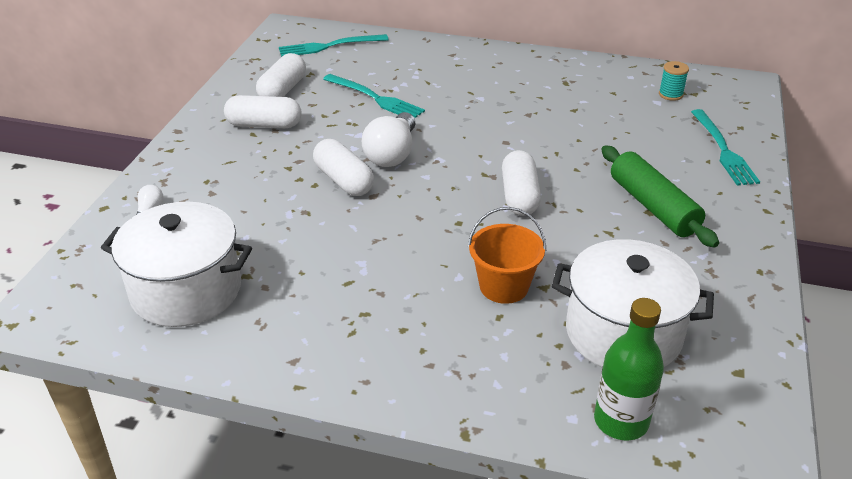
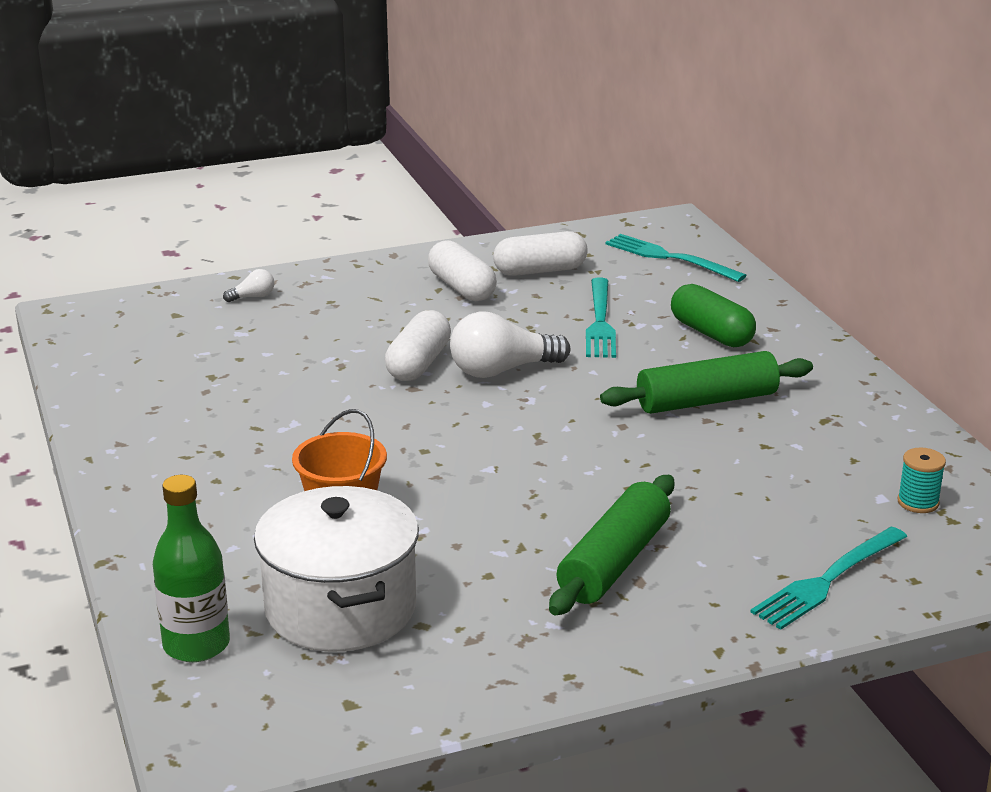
camera: 55 degrees right, 10 degrees down
white pot [101,202,252,327] -> none
white capsule [502,150,541,216] -> none
none -> green rolling pin [600,351,813,414]
none -> green capsule [671,284,756,347]

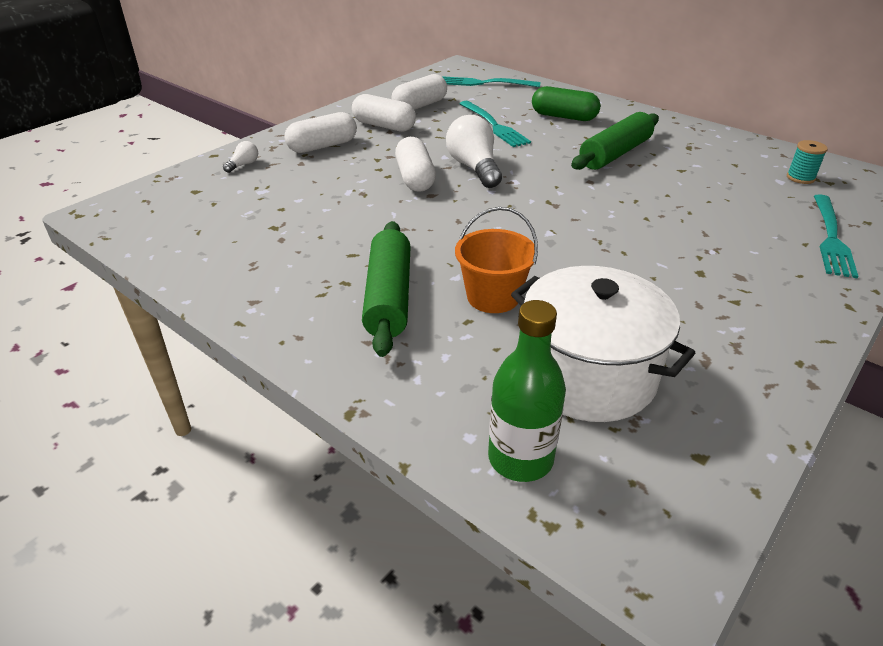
camera: 30 degrees left, 10 degrees up
white light bulb [450,312,570,378] -> white light bulb turned 120 degrees clockwise [446,115,502,188]
green rolling pin [549,475,675,615] -> green rolling pin moved to [362,221,411,357]
none -> white capsule [285,112,357,153]

